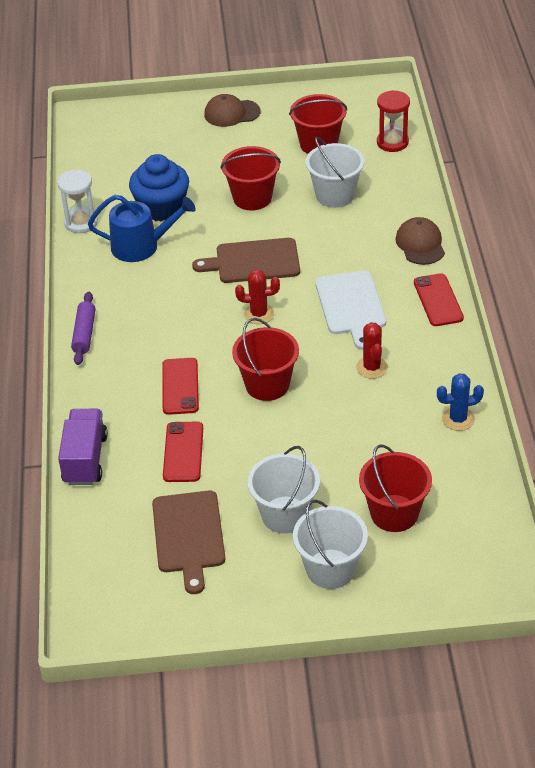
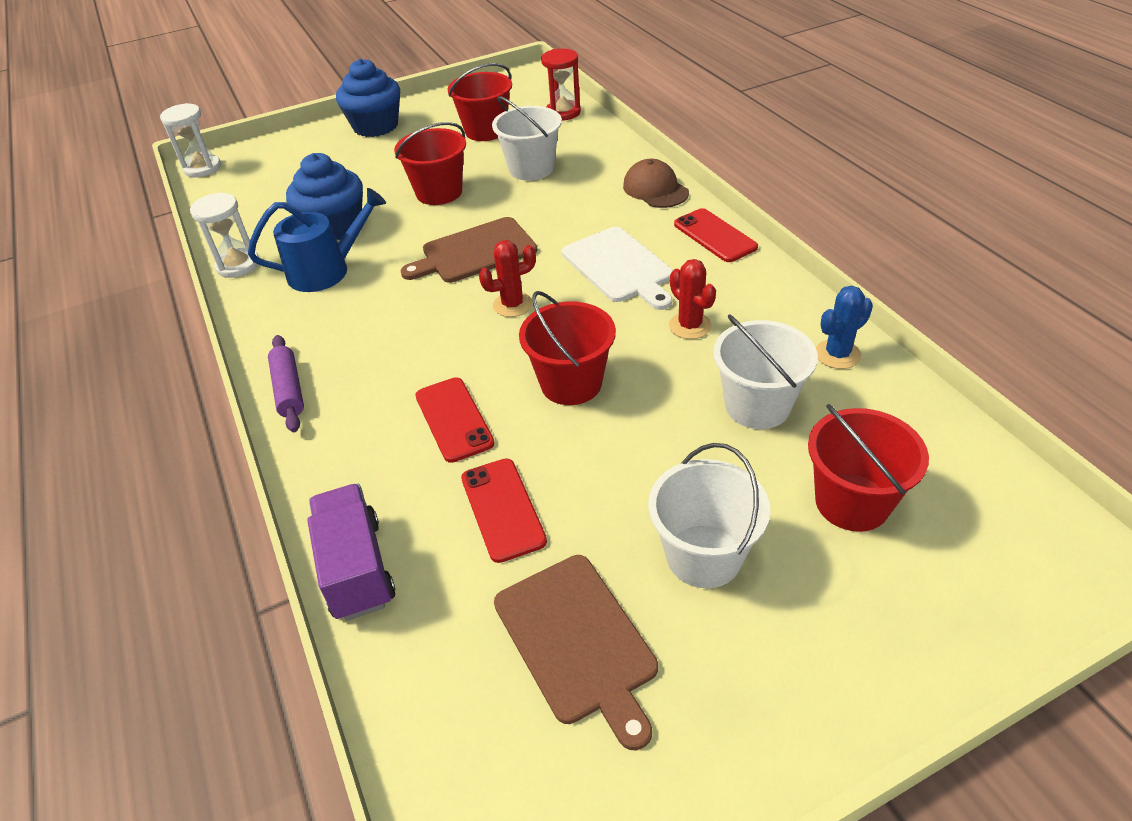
camera: 20 degrees left, 0 degrees up
brown cap [204,94,260,127] -> blue cupcake [336,59,400,137]
white bucket [293,500,368,589] -> white bucket moved to [713,314,818,429]
none -> white hourglass [160,103,221,178]

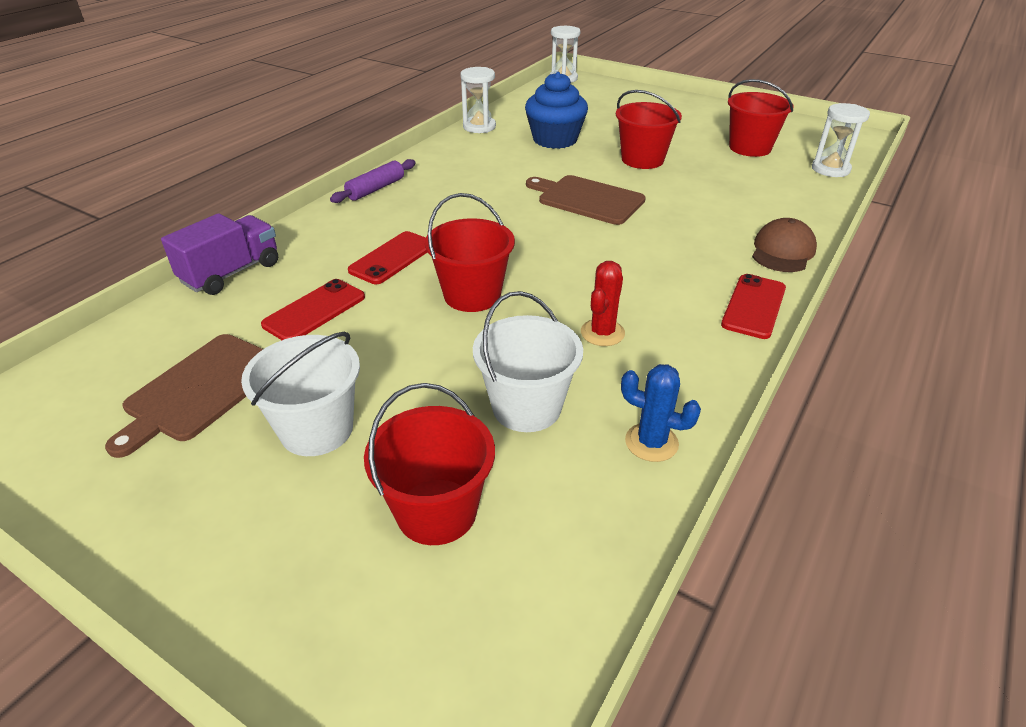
camera: 55 degrees right, 5 degrees down
blue watering can [248,188,386,292] -> none
blue cupcake [336,59,400,137] -> none
red cactus [479,240,536,317] -> none
white bucket [492,96,562,181] -> none
red hourglass [541,49,581,121] -> white hourglass [812,103,870,177]
white cutting board [562,227,673,310] -> none

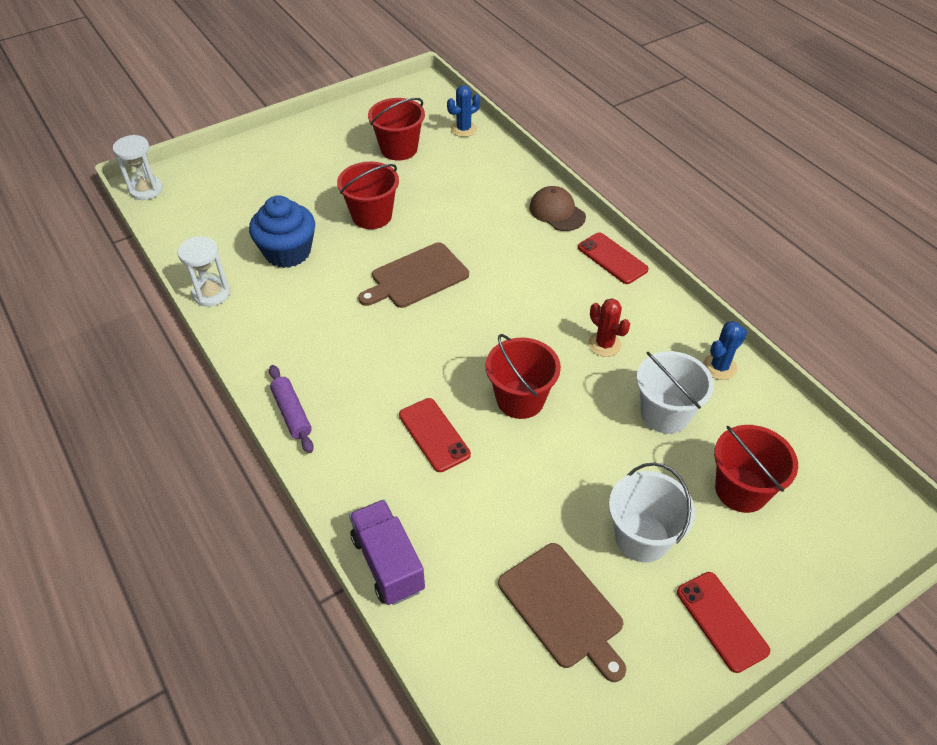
camera: 65 degrees left, 10 degrees up
red phone [261,279,365,340] -> red phone moved to [677,572,770,673]
white hourglass [812,103,870,177] -> blue cactus [447,85,480,137]

